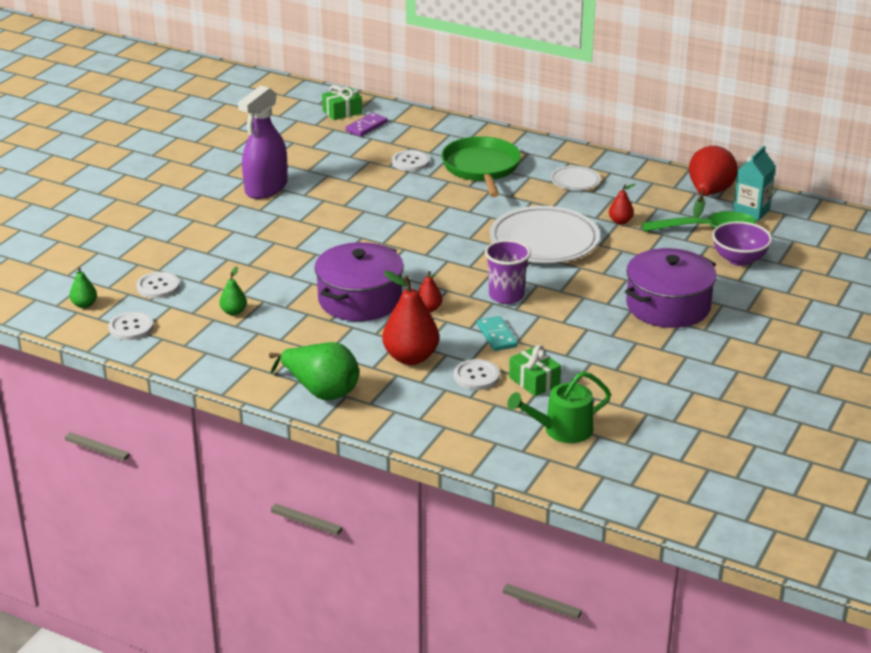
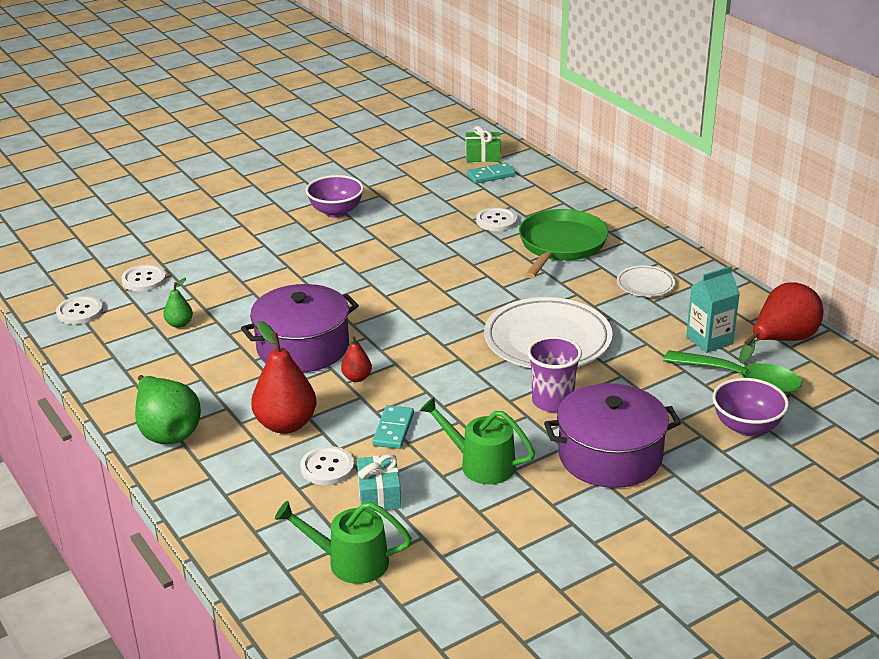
camera: 30 degrees right, 0 degrees up
green pear [70,267,97,308] -> none
purple spray bottle [238,85,288,199] -> purple bowl [306,175,364,218]
purple domino [345,113,387,137] -> turquoise domino [466,163,515,184]
purple cup [485,240,531,304] -> purple cup moved to [527,336,582,412]
green gift [509,345,561,397] -> turquoise gift [357,454,401,511]
red pear [609,184,635,224] -> none
turquoise carton [733,146,775,221] -> turquoise carton moved to [686,266,740,353]
none -> green watering can [420,397,535,485]

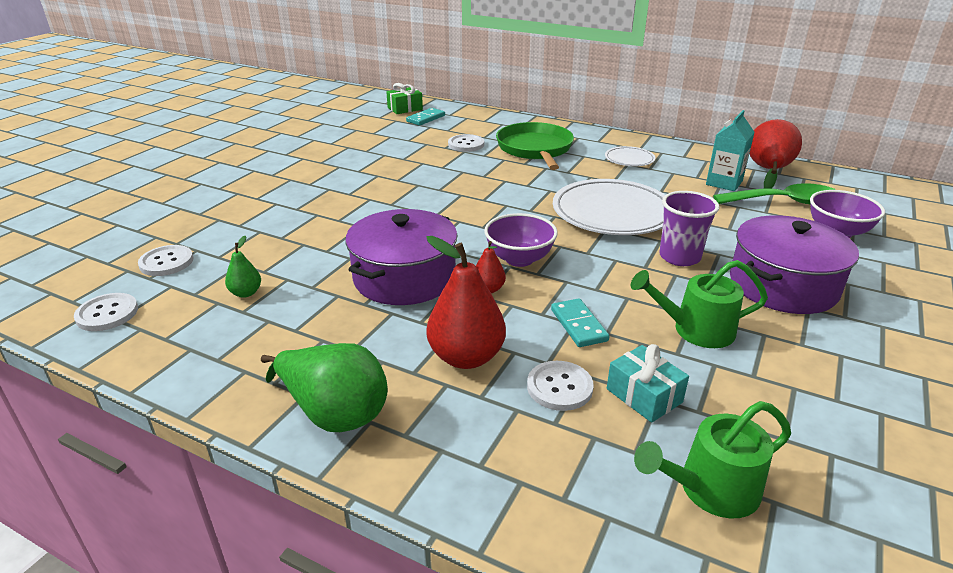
camera: 30 degrees left, 0 degrees up
purple bowl [306,175,364,218] -> purple bowl moved to [484,213,558,267]

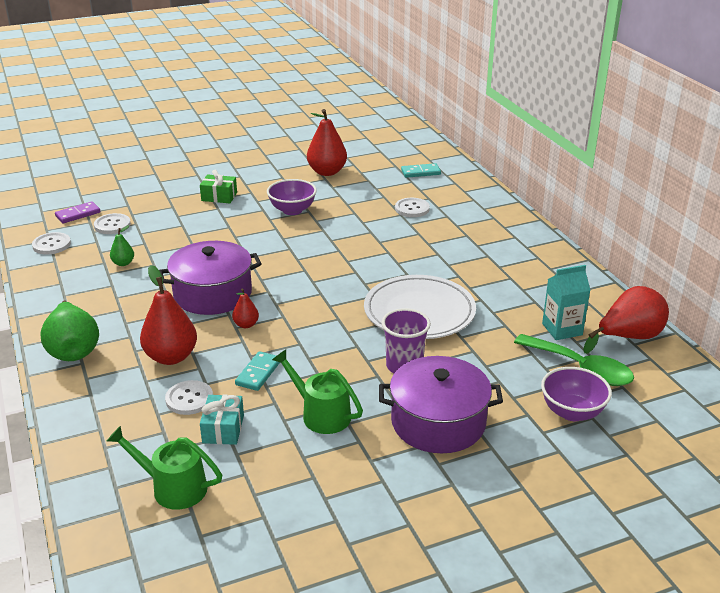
camera: 40 degrees right, 0 degrees up
green gift [386,83,423,114] -> green gift moved to [200,170,237,203]
purple bowl [484,213,558,267] -> purple bowl moved to [267,179,317,215]
green pan [496,122,574,170] -> none
white plate [605,146,655,166] -> none
none -> purple domino [55,201,101,223]
none -> red pear [307,109,347,176]

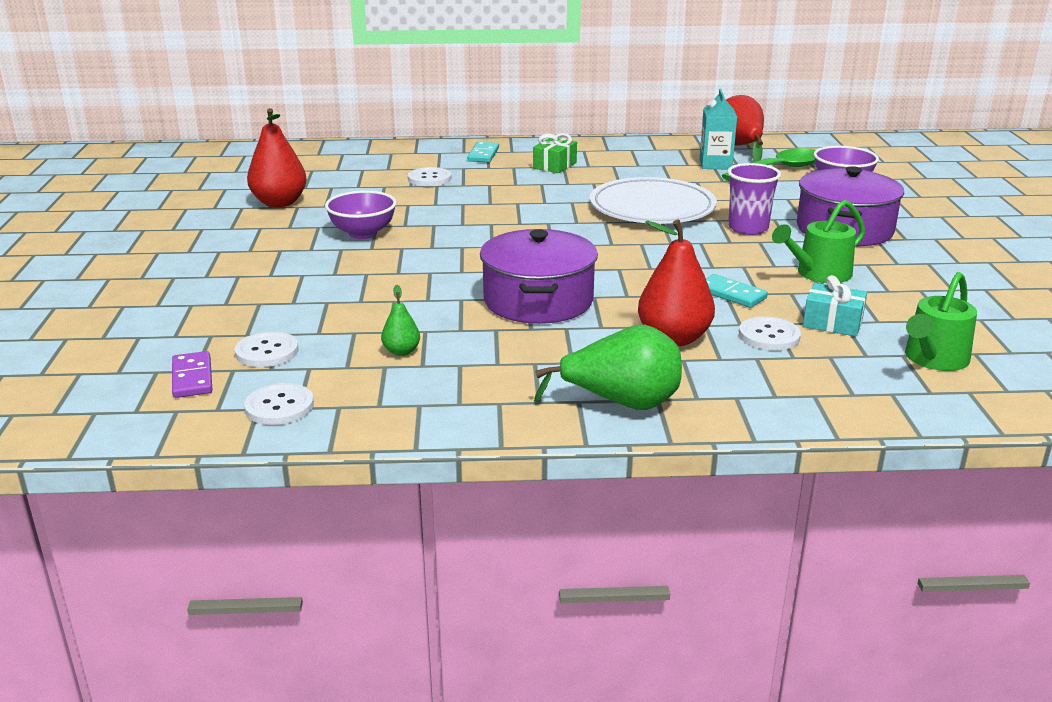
camera: 70 degrees left, 5 degrees down
green gift [200,170,237,203] -> green gift moved to [533,133,577,173]
red pear [232,289,259,328] -> none
turquoise domino [401,163,441,178] -> turquoise domino moved to [467,142,499,162]

